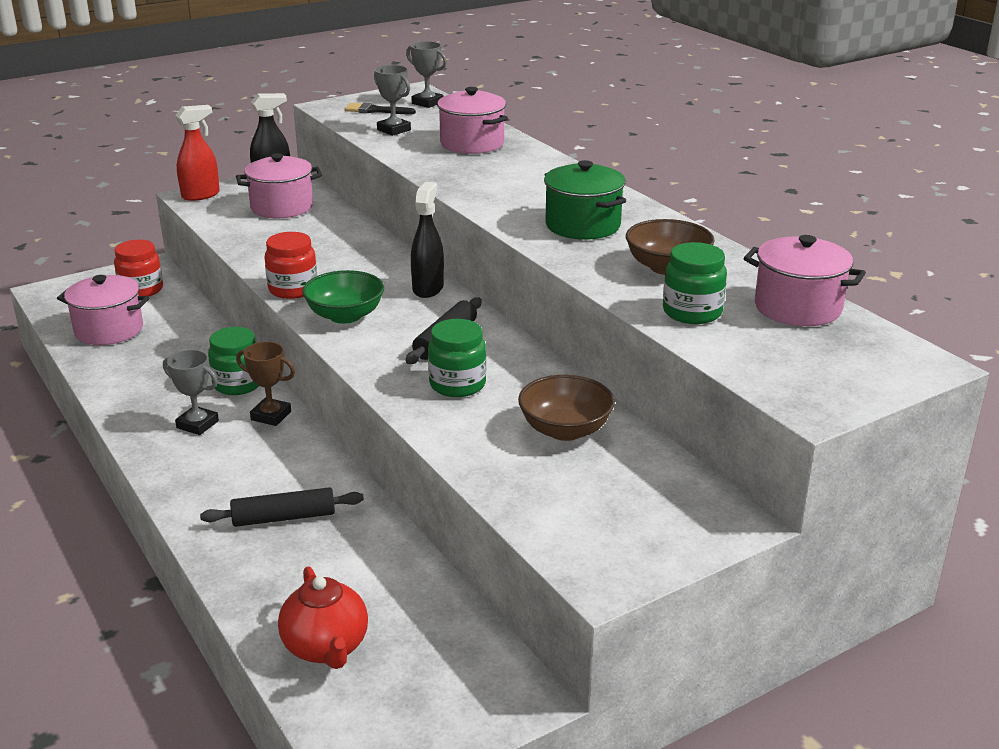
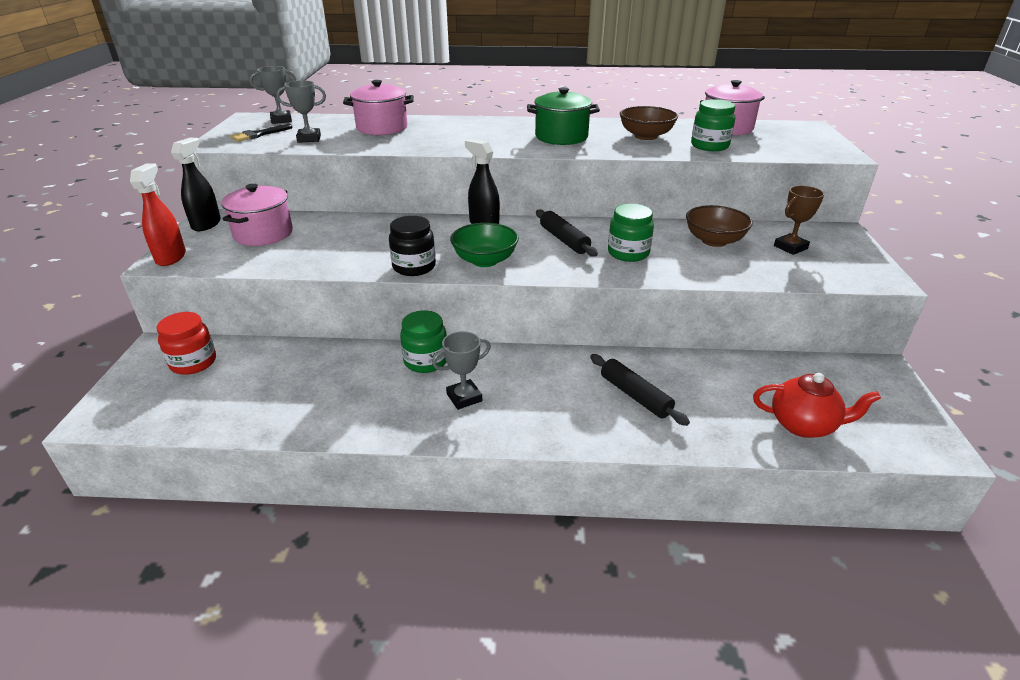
camera: 55 degrees left, 5 degrees up
pink pot [57,275,149,345] -> none
black rolling pin [200,487,364,527] -> black rolling pin turned 60 degrees counterclockwise [590,354,690,426]
brown trophy [236,342,295,426] -> brown trophy moved to [774,185,824,255]
red jar [265,232,317,299] -> black jar [389,216,436,276]

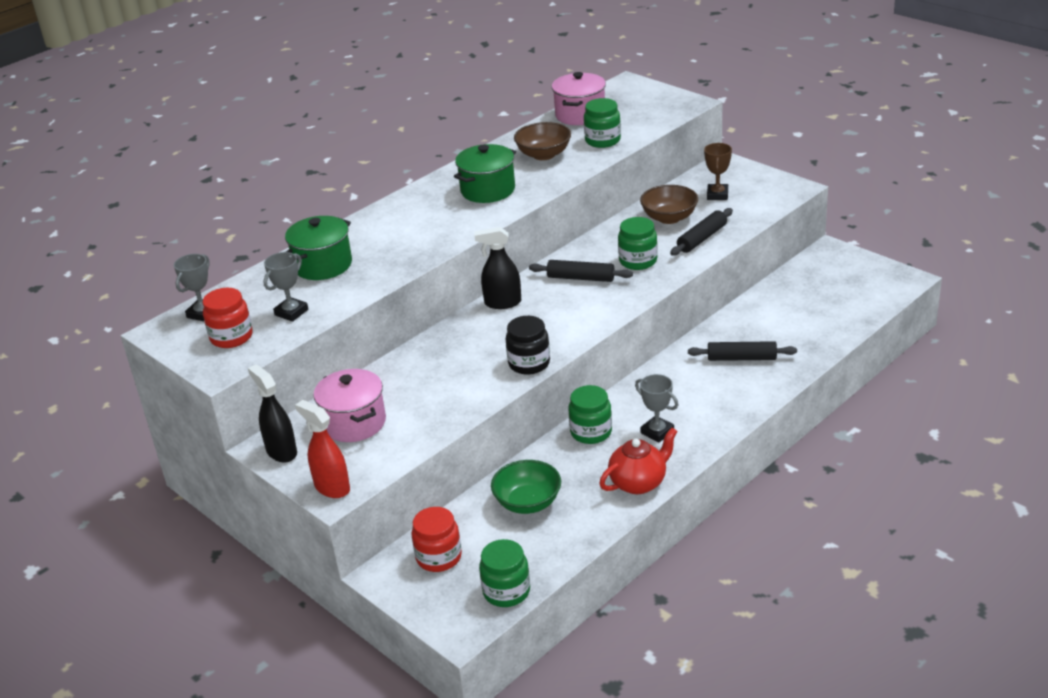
camera: 45 degrees left, 0 degrees up
black brush [230,124,293,142] -> red jar [202,288,253,348]
pink pot [343,80,414,135] -> green pot [285,216,352,280]
grey trophy [432,331,491,410] -> grey trophy turned 60 degrees counterclockwise [635,374,678,443]
green bowl [450,223,519,267] -> green bowl moved to [491,460,561,514]
red teapot [753,373,881,438] -> red teapot moved to [599,427,678,494]
none -> green jar [479,539,530,607]
none -> black rolling pin [670,208,733,256]

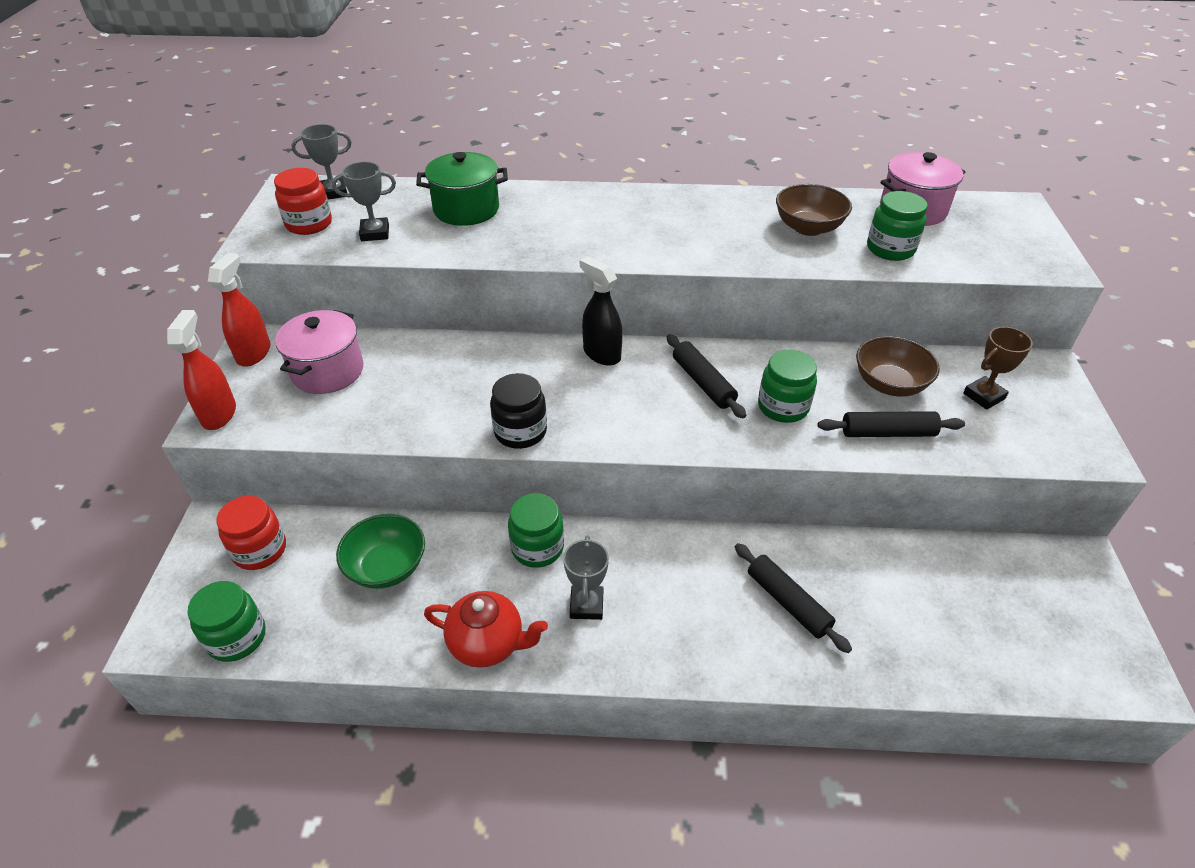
camera: 45 degrees right, 10 degrees up
black spray bottle [248,364,297,462] -> red spray bottle [208,253,271,367]
green pot [454,144,516,203] -> none

